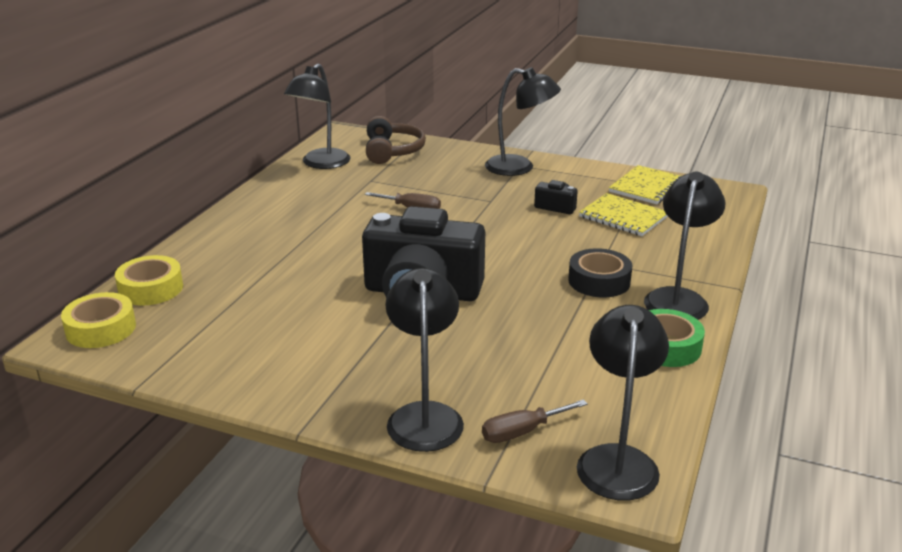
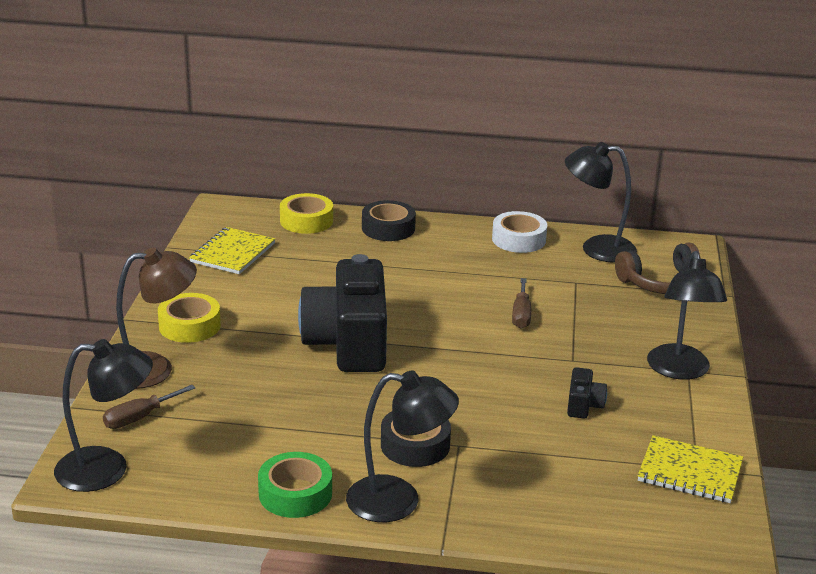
camera: 75 degrees right, 0 degrees up
yellow tape [61,292,136,348] -> yellow tape moved to [158,293,221,343]
black lamp [385,268,464,452] -> brown lamp [116,247,197,389]
brown screwdriver [482,399,588,443] -> brown screwdriver turned 90 degrees counterclockwise [103,385,195,429]
yellow notebook [579,193,668,236] -> yellow notebook moved to [189,227,275,274]
none -> black tape [362,200,416,241]
none -> white tape [492,211,547,253]

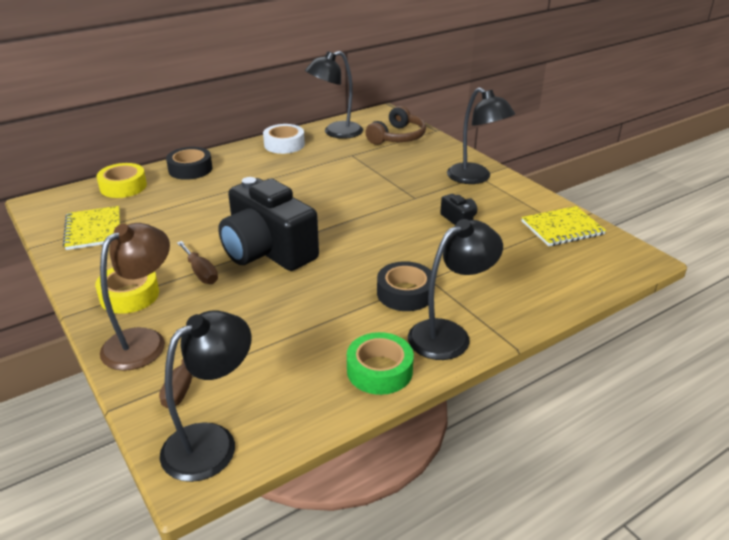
camera: 40 degrees left, 5 degrees up
brown screwdriver [512,278,531,328] -> brown screwdriver moved to [177,241,218,284]

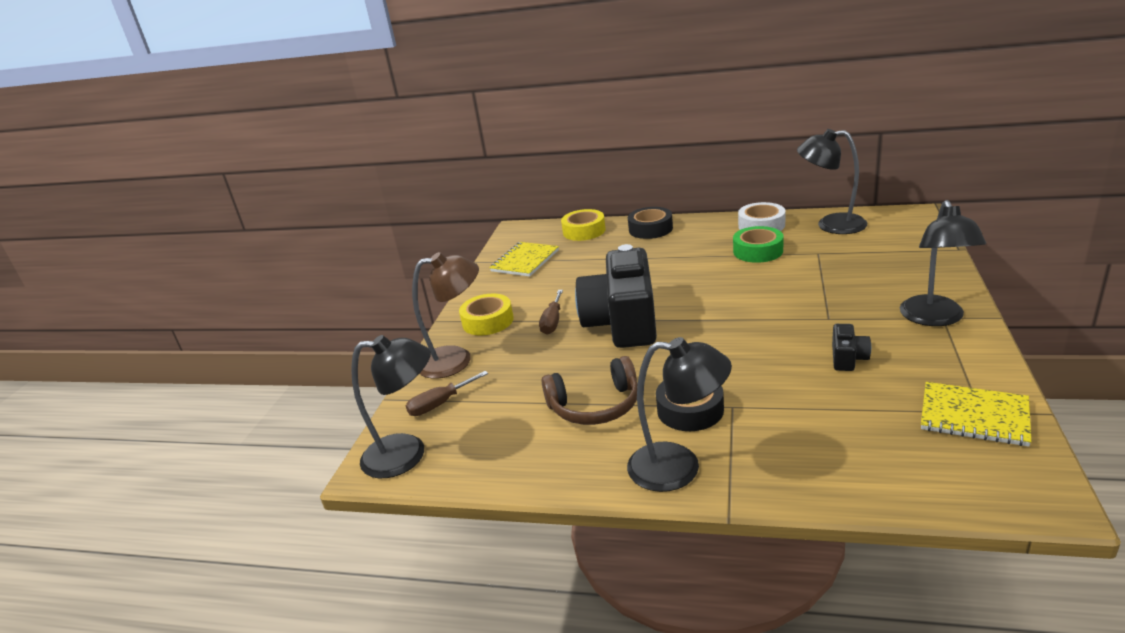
camera: 50 degrees right, 5 degrees down
green tape [347,332,414,395] -> green tape moved to [733,226,784,263]
brown headphones [365,106,426,145] -> brown headphones moved to [542,356,637,425]

